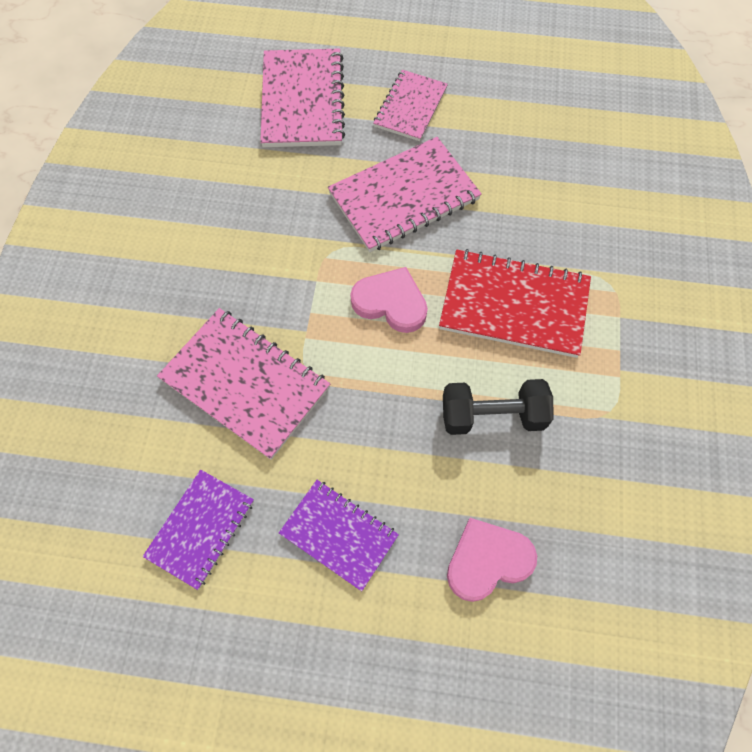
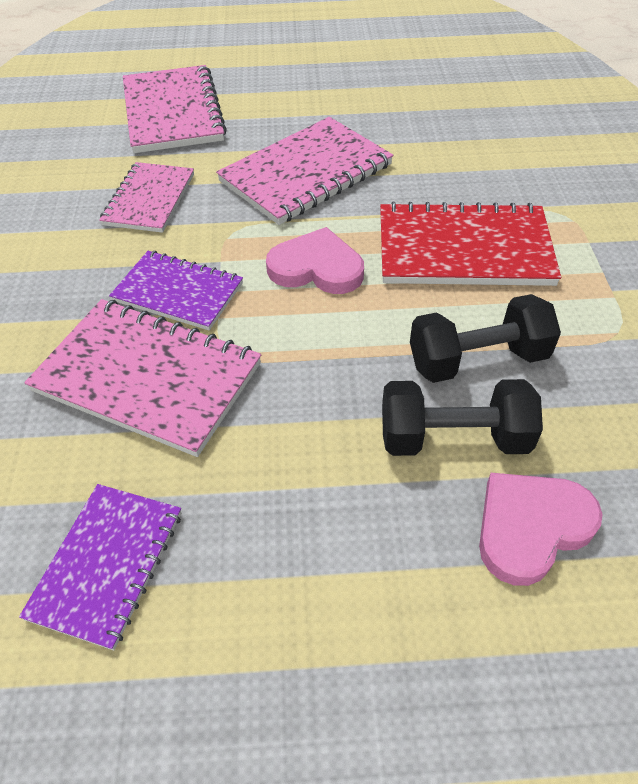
camera: 10 degrees left, 15 degrees down
purple notebook [279,480,399,591] -> purple notebook moved to [109,251,243,330]
pink notebook [373,70,448,141] -> pink notebook moved to [99,162,194,233]
none -> black dumbbell [382,379,543,456]

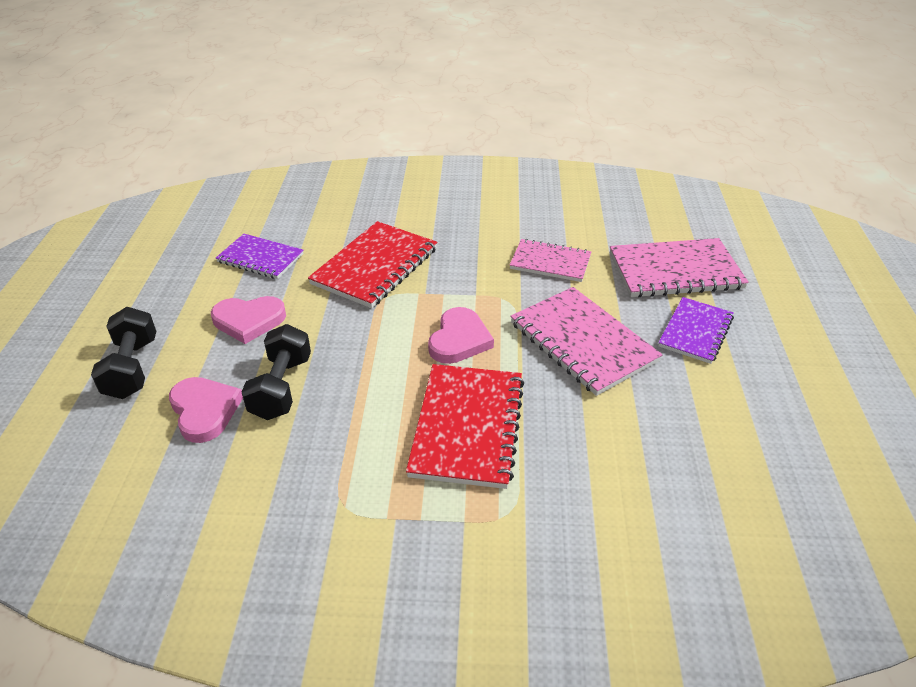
camera: 95 degrees right, 10 degrees down
pink notebook [24,299,261,457] -> red notebook [308,221,437,308]
purple notebook [109,251,243,330] -> purple notebook moved to [658,297,734,364]
black dumbbell [410,294,561,383] -> black dumbbell moved to [91,307,156,399]
none -> pink heart [211,296,286,344]

